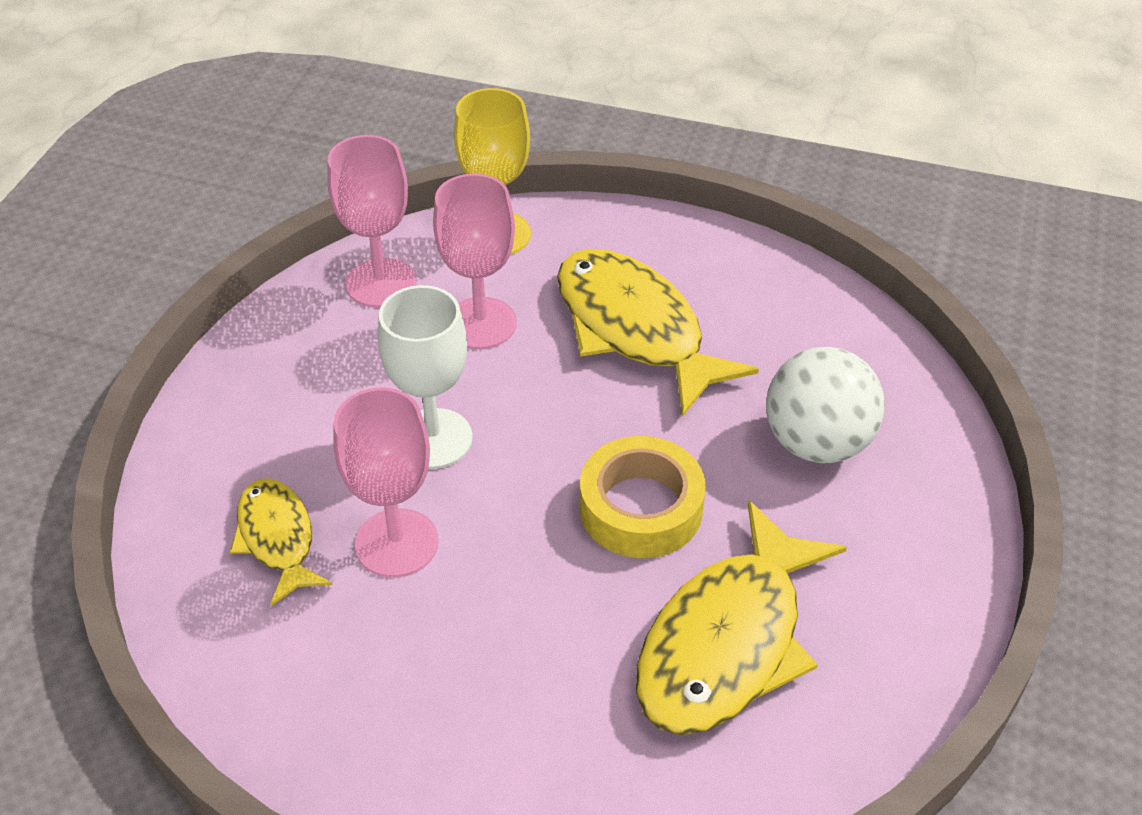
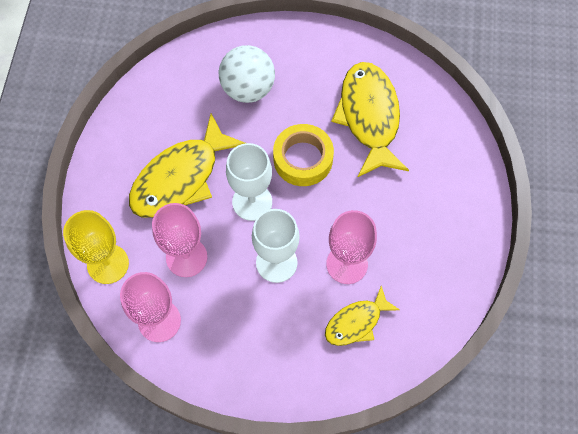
camera: 100 degrees left, 20 degrees up
yellow fish [636,500,847,735] -> yellow fish turned 120 degrees counterclockwise [331,62,409,177]
none -> white goblet [226,143,272,221]

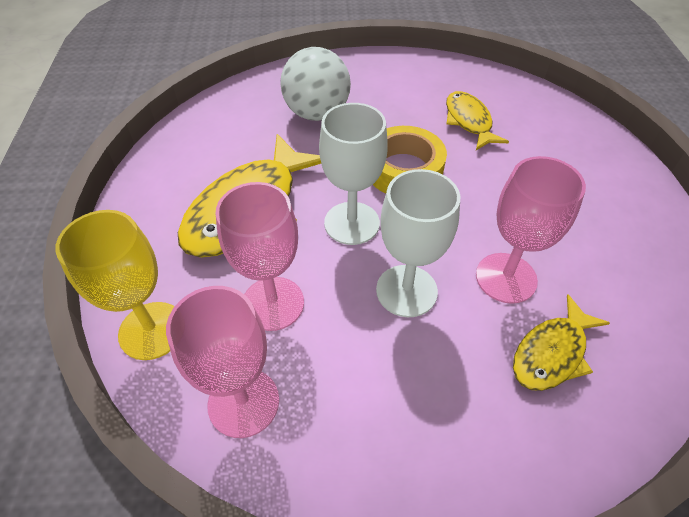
camera: 10 degrees left, 15 degrees down
yellow fish [331,62,409,177] -> yellow fish [446,91,509,150], size x0.56

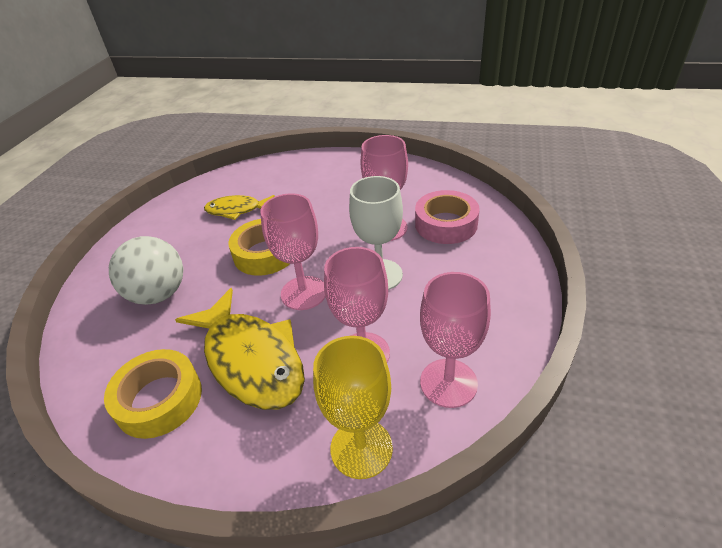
camera: 70 degrees left, 10 degrees down
white goblet [319,103,388,245] -> pink goblet [260,193,326,310]
yellow fish [513,295,610,391] -> pink tape [415,190,480,244]
none -> yellow tape [104,349,202,439]

